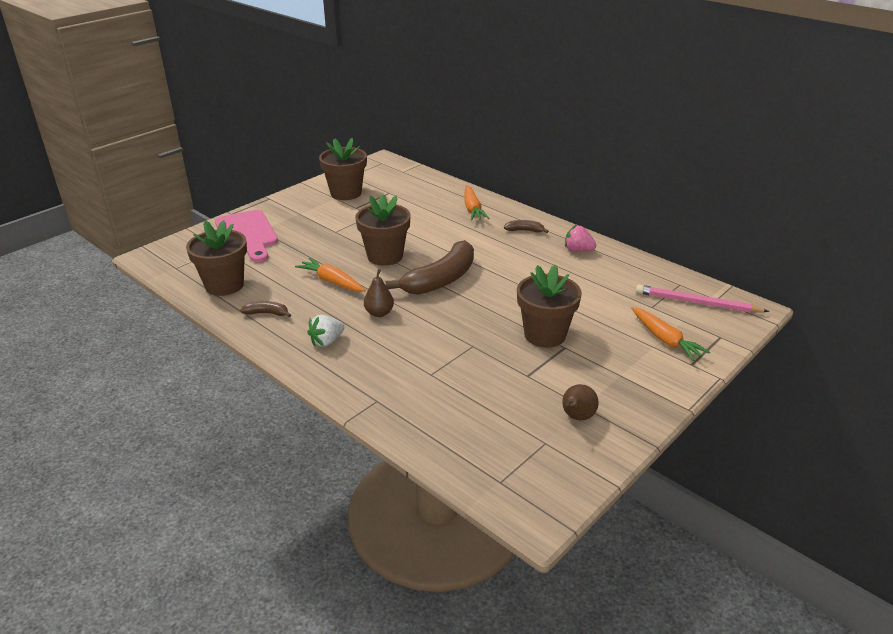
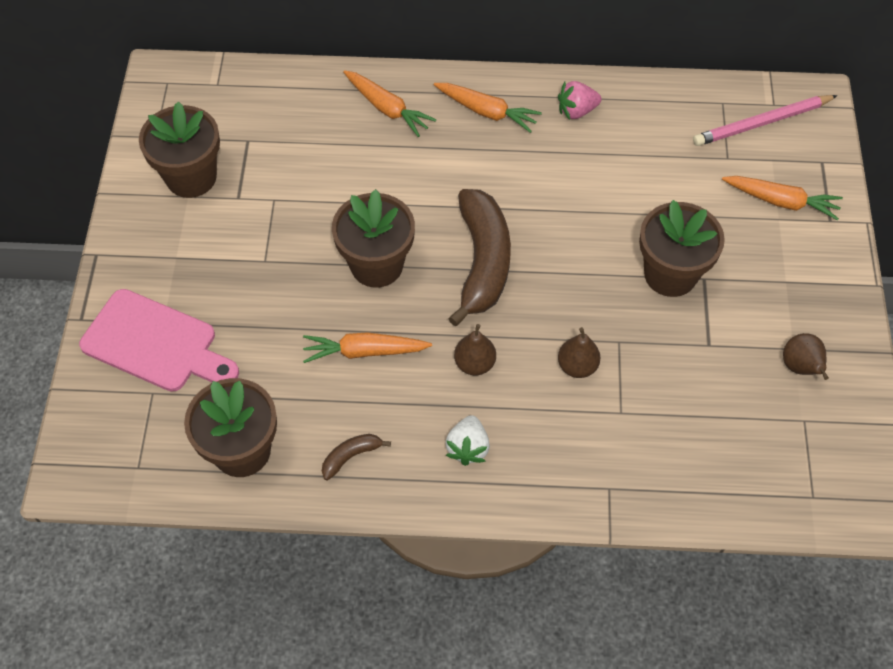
camera: 40 degrees left, 25 degrees up
brown banana [504,220,549,233] -> orange carrot [434,83,542,133]
none -> brown pear [558,327,601,378]

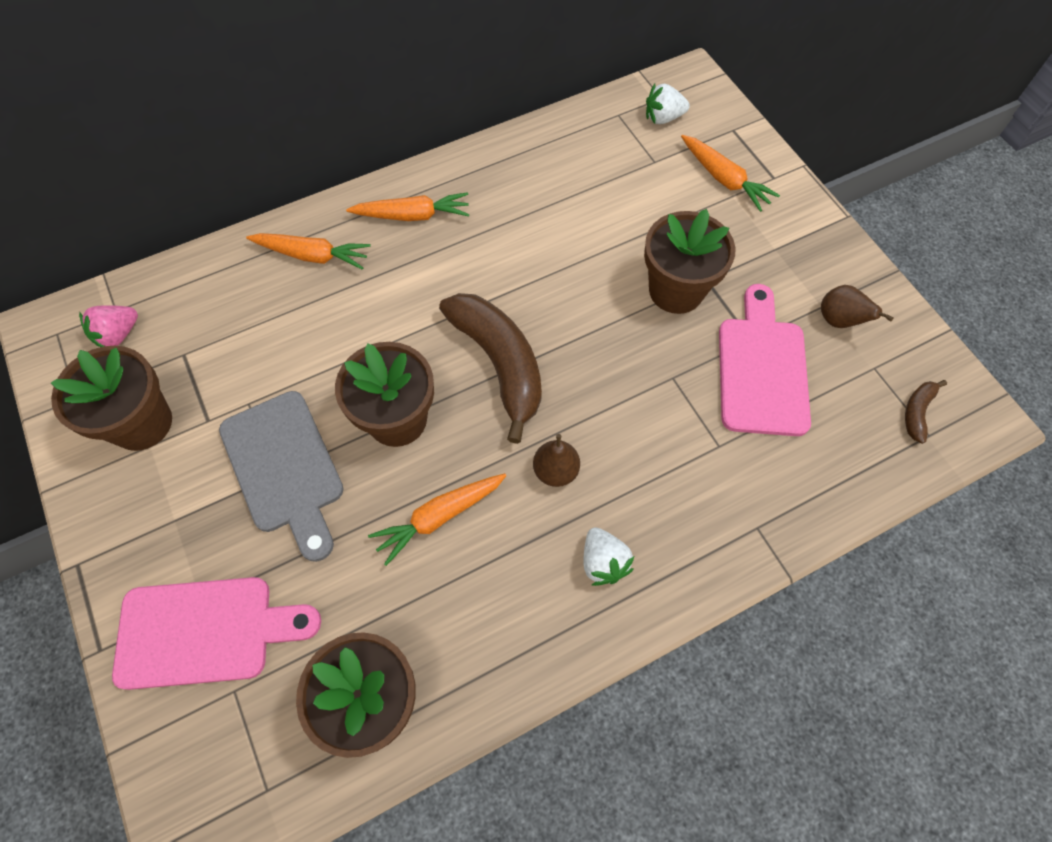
camera: 30 degrees left, 5 degrees up
brown banana [322,434,391,480] -> brown banana moved to [905,380,947,444]
pink strawberry [558,81,601,120] -> pink strawberry moved to [79,305,138,347]
brown pear [558,327,601,378] -> none
pink pencil [693,95,838,146] -> white strawberry [646,84,690,124]
orange carrot [722,176,843,220] -> orange carrot turned 60 degrees clockwise [681,135,780,212]
none -> grey cutting board [219,391,344,562]
none -> pink cutting board [719,284,811,436]

